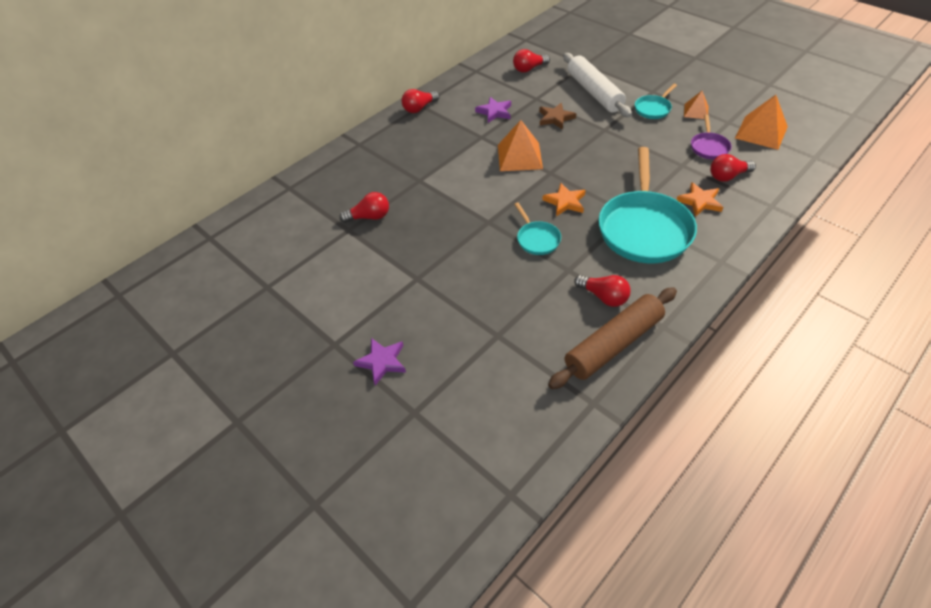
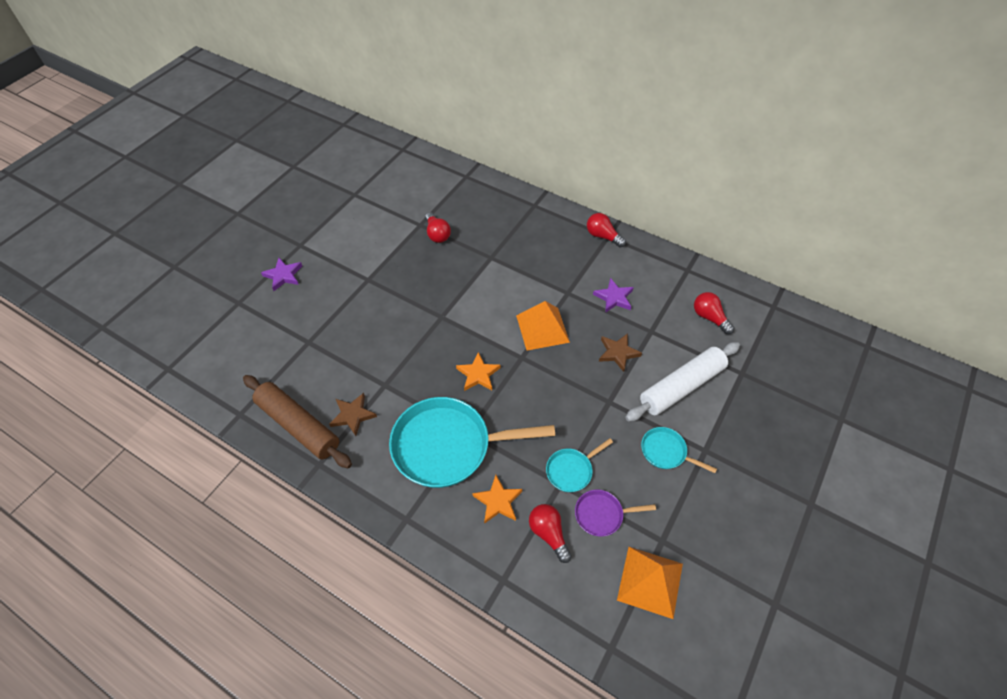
camera: 75 degrees right, 5 degrees up
turquoise pan [514,202,561,255] -> turquoise pan moved to [546,438,613,492]
red light bulb [574,275,631,307] -> brown star [329,393,377,436]
orange pyramid [684,91,708,119] -> none

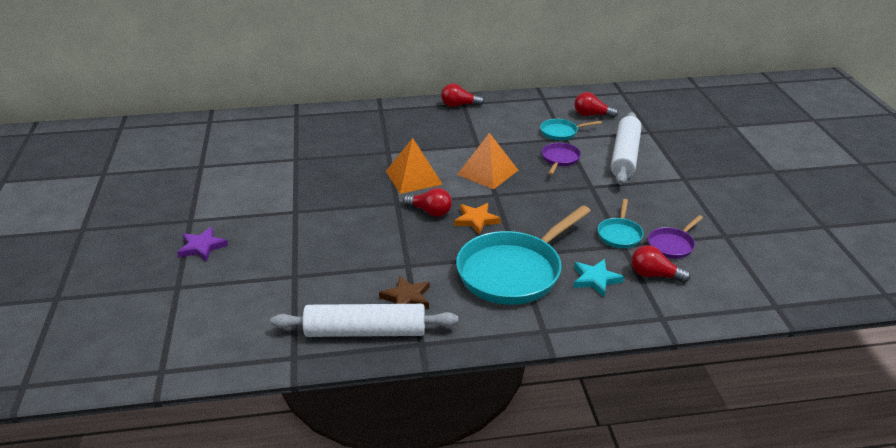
camera: 40 degrees left, 20 degrees down
brown rolling pin [243,375,352,468] -> white rolling pin [270,304,458,337]
red light bulb [425,212,451,243] -> red light bulb moved to [403,188,452,217]
orange star [472,475,522,524] -> turquoise star [573,259,624,297]
purple star [593,278,634,313] -> none
brown star [599,333,642,372] -> purple pan [542,143,581,175]
orange pyramid [617,547,683,619] -> orange pyramid moved to [386,138,443,194]
turquoise pan [641,427,717,473] -> turquoise pan moved to [540,119,602,140]

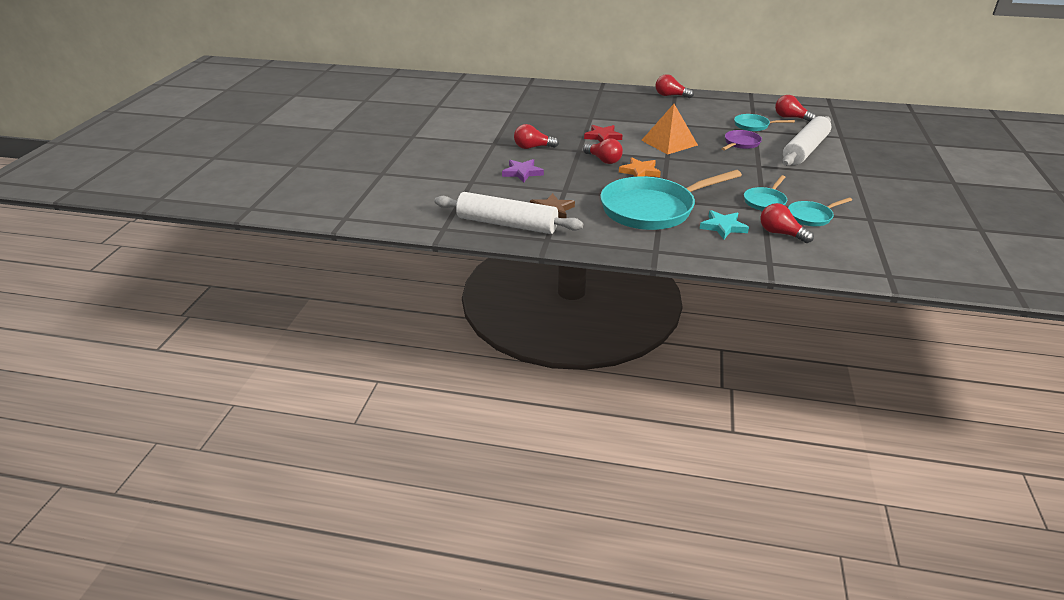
camera: 20 degrees right, 0 degrees up
purple star [177,227,228,262] -> purple star moved to [502,159,544,183]
orange pyramid [386,138,443,194] -> red star [584,125,622,142]
purple pan [648,215,703,259] -> turquoise pan [788,198,852,226]
none -> red light bulb [514,124,559,149]

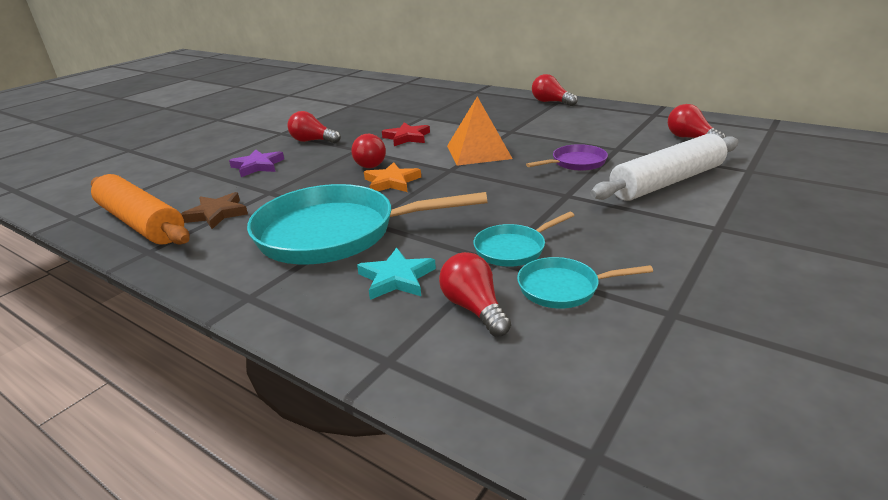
camera: 25 degrees right, 5 degrees down
white rolling pin [434,192,583,234] -> orange rolling pin [91,174,190,245]
turquoise pan [734,114,795,131] -> none

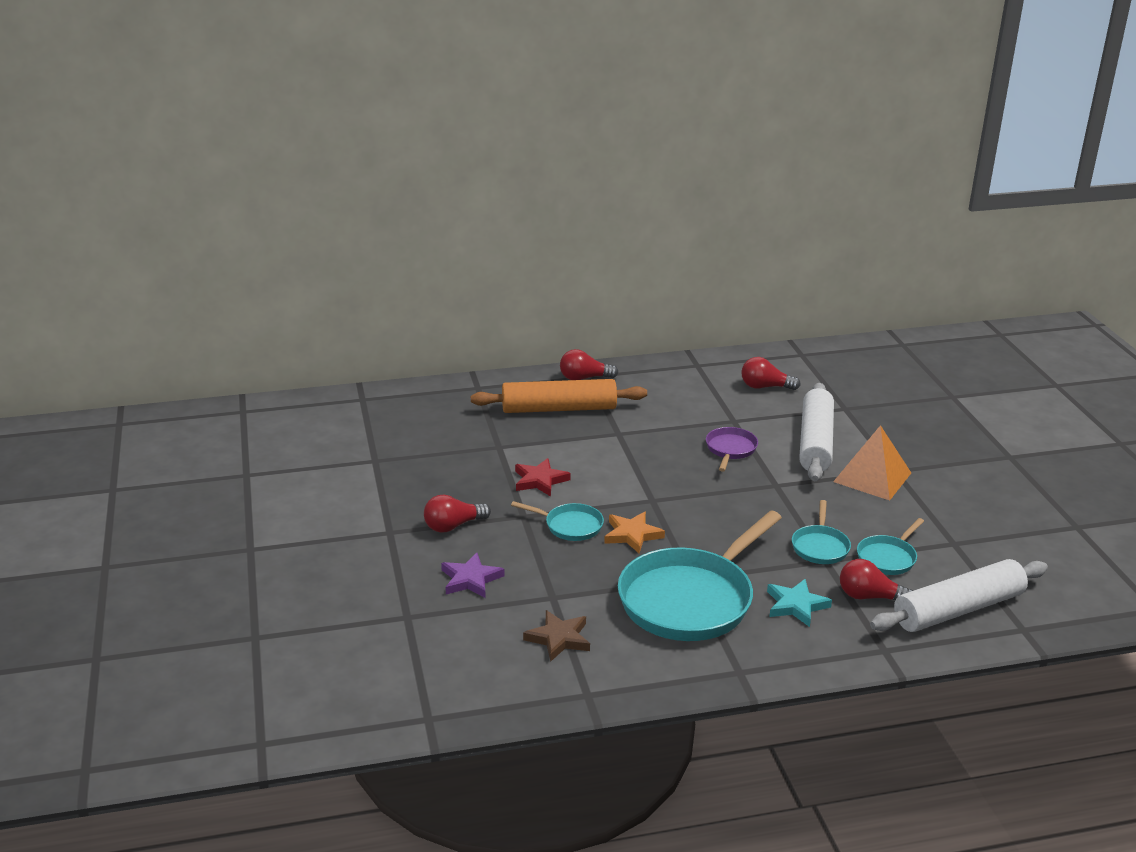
camera: 50 degrees left, 0 degrees up
orange rolling pin [91,174,190,245] -> orange rolling pin moved to [471,379,647,413]
red light bulb [351,134,386,168] -> turquoise pan [511,501,604,541]
orange pyramid [447,97,513,166] -> orange pyramid moved to [833,425,911,500]
none -> white rolling pin [870,559,1048,632]

